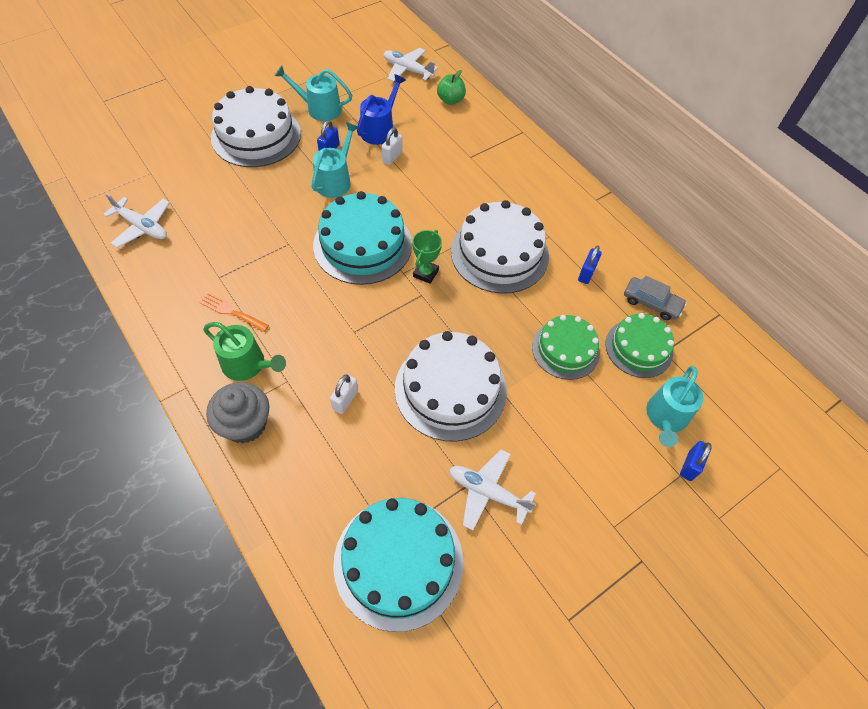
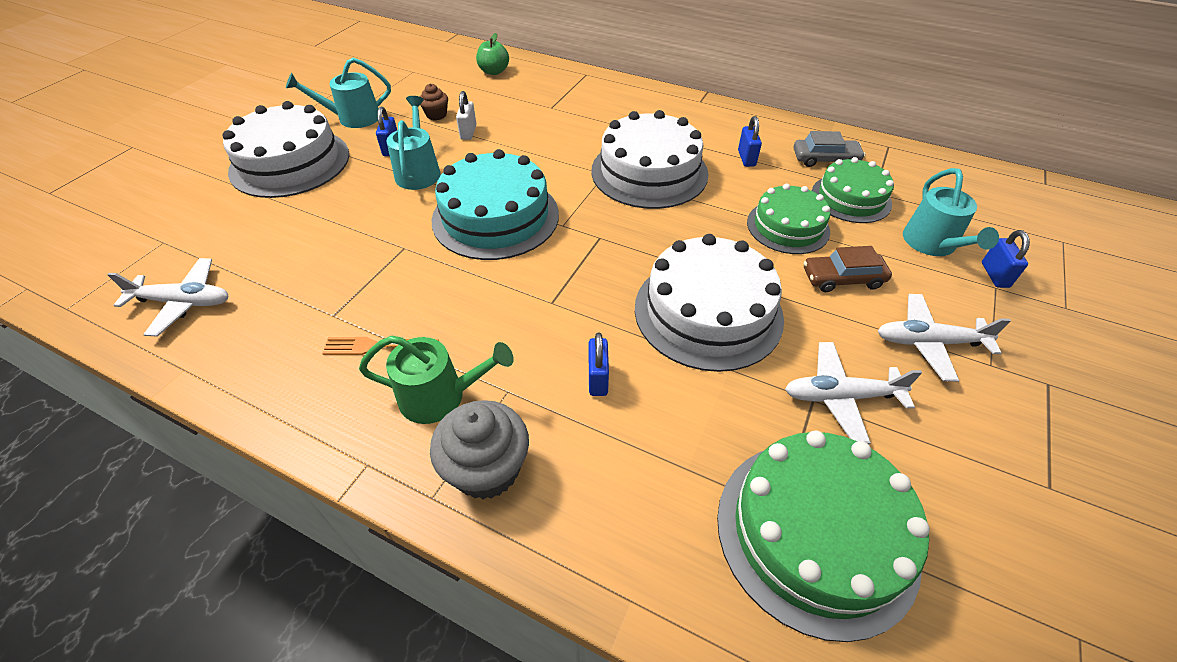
camera: 25 degrees left, 10 degrees down
white padlock [330,374,358,414] -> blue padlock [589,333,609,396]
turquoise cake [333,498,463,632] -> green cake [717,430,930,642]
blue watering can [357,74,406,145] -> brown cupcake [420,84,448,120]
white plane [384,48,438,82] -> white plane moved to [878,294,1011,382]
green trophy [412,230,442,284] -> none
none -> brown car [804,246,892,292]

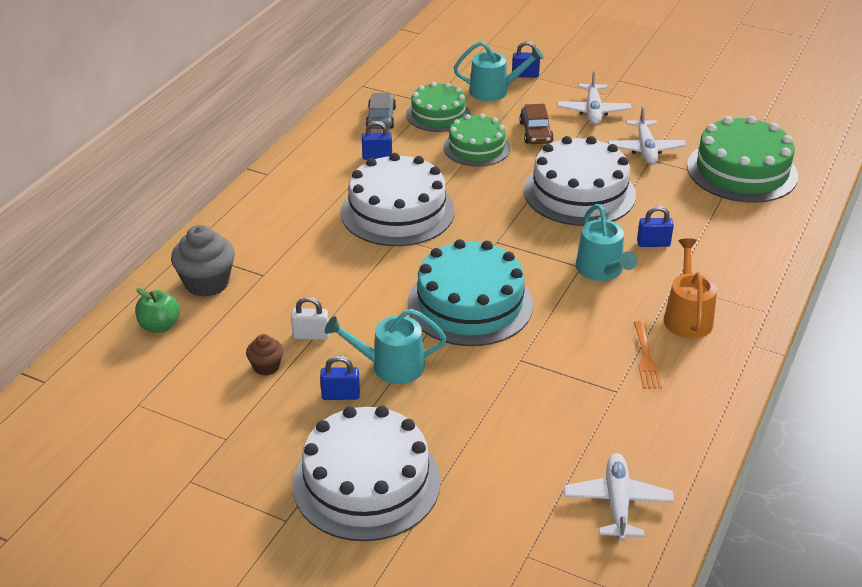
camera: 90 degrees left, 10 degrees down
turquoise watering can [286,57,391,128] -> turquoise watering can moved to [576,204,637,281]
green watering can [359,335,514,424] -> orange watering can [664,238,717,339]
grey cupcake [430,400,529,500] -> grey cupcake moved to [171,225,235,297]

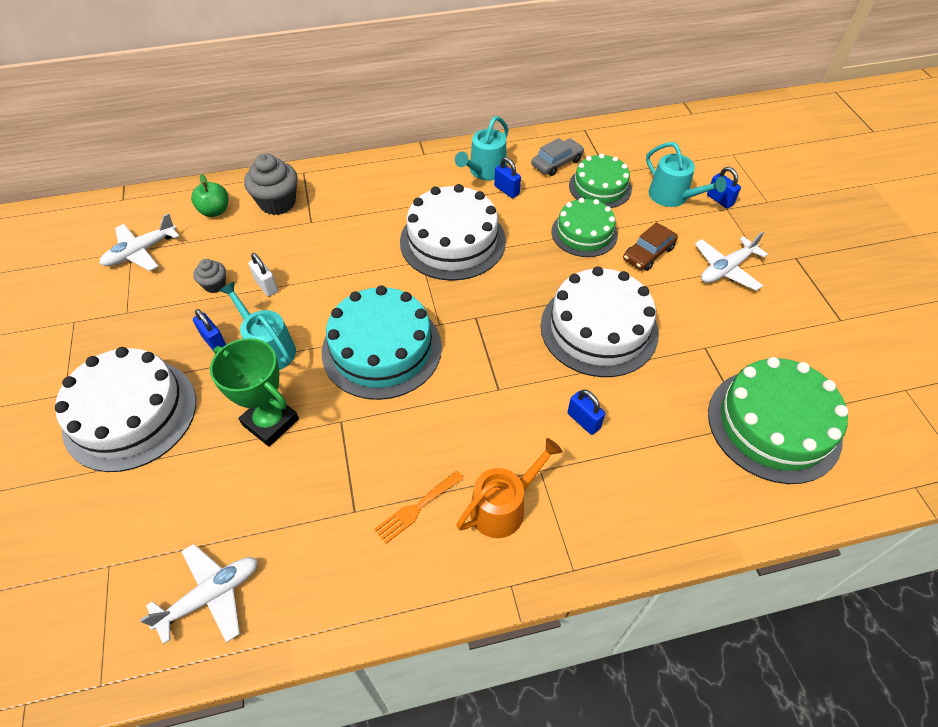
camera: 50 degrees right, 15 degrees up
brown cupcake [246,334,283,376] -> grey cupcake [193,259,226,293]
turquoise watering can [576,204,637,281] -> turquoise watering can moved to [455,116,509,181]
white plane [608,106,686,165] -> white plane moved to [100,213,179,271]
none -> green trophy [210,338,299,447]

